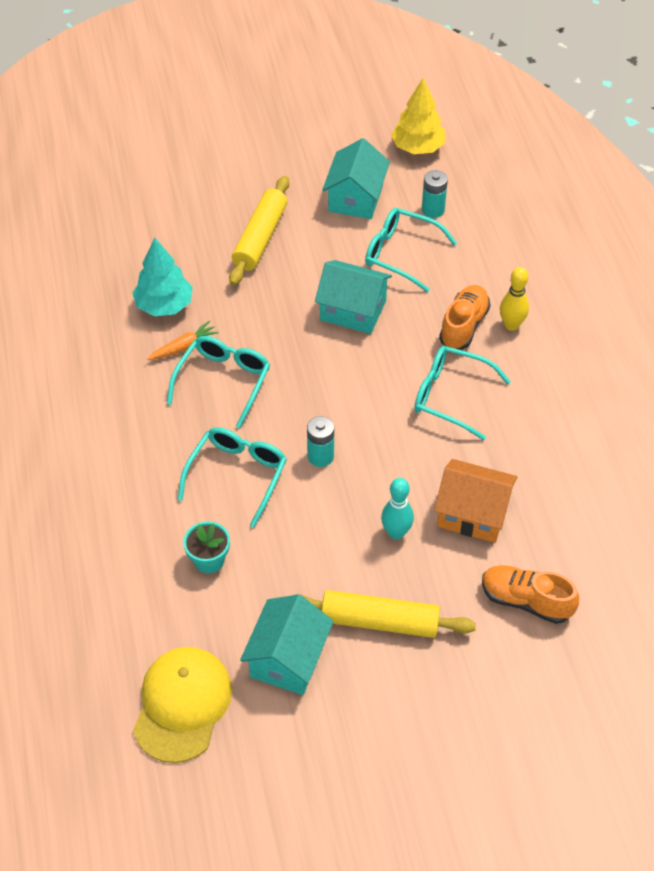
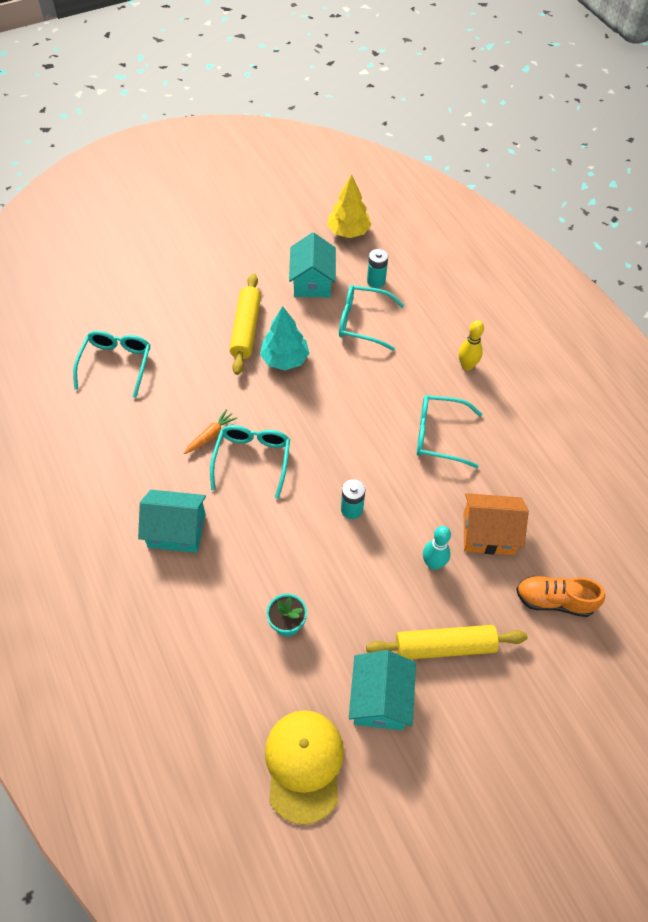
camera: 15 degrees left, 5 degrees up
turquoise tree [132,238,193,316] -> turquoise tree moved to [260,306,310,370]
turquoise glasses [177,427,287,527] -> turquoise glasses moved to [73,331,150,398]
turquoise house [315,260,392,334] -> turquoise house moved to [138,490,206,553]
orange shoe [439,285,490,350] -> none

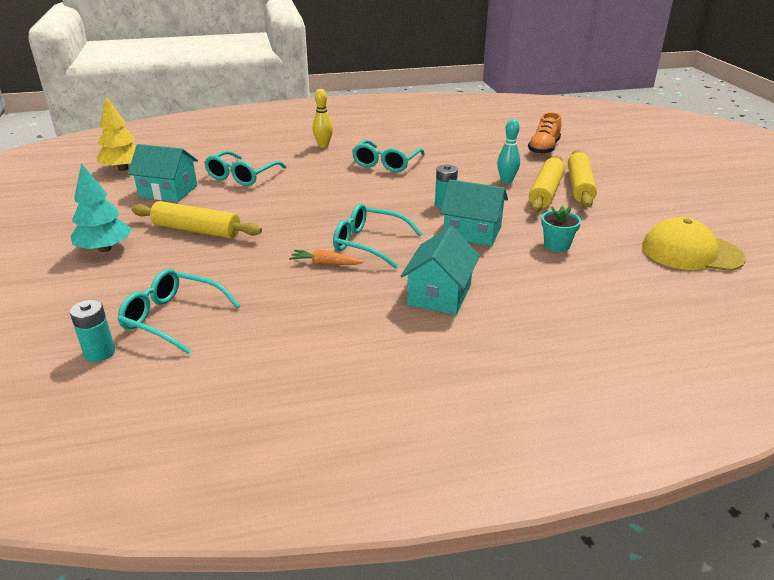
camera: 75 degrees left, 25 degrees down
orange carrot [184,409,237,454] -> orange carrot turned 45 degrees counterclockwise [289,250,364,265]
turquoise tree [260,306,310,370] -> turquoise tree moved to [70,163,131,252]
turquoise house [349,650,416,730] -> turquoise house moved to [440,179,508,246]
turquoise battery [367,249,388,288] -> turquoise battery moved to [70,300,115,362]
orange house [464,493,529,555] -> none
none -> yellow rolling pin [529,156,565,212]

